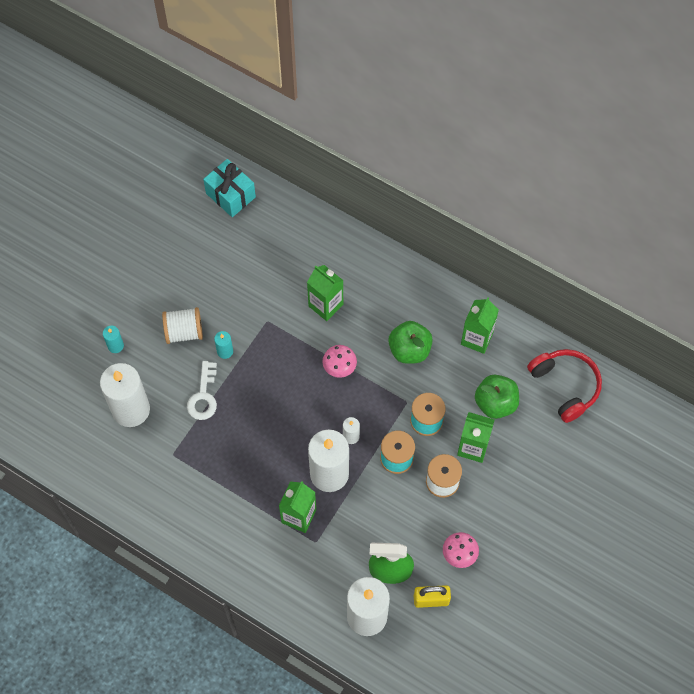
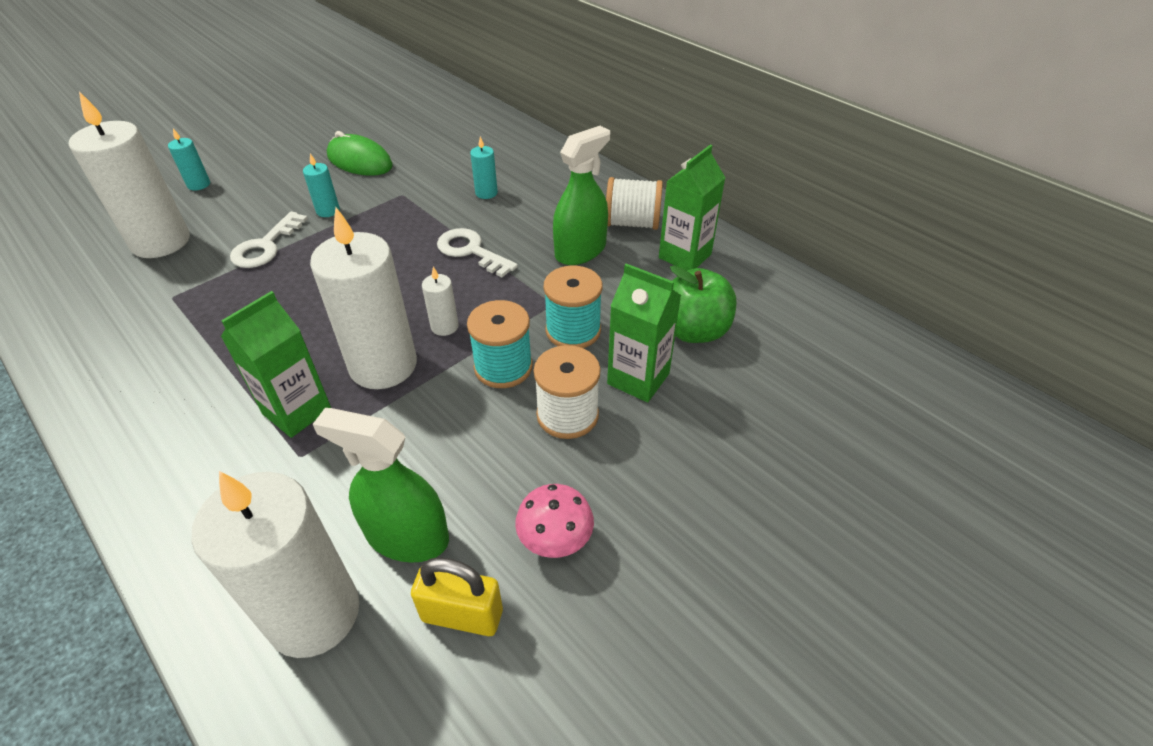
camera: 15 degrees right, 20 degrees down
white spool [162,307,203,344] -> white spool moved to [606,177,663,230]
turquoise gift [203,159,256,217] -> none
green carton [307,265,344,321] -> turquoise candle [470,137,498,199]
pink mushroom [322,345,357,378] -> white key [437,228,518,277]
green apple [388,321,433,364] -> green spray bottle [553,126,610,265]
red headphones [527,349,602,423] -> none
none -> green mouse [327,131,393,176]

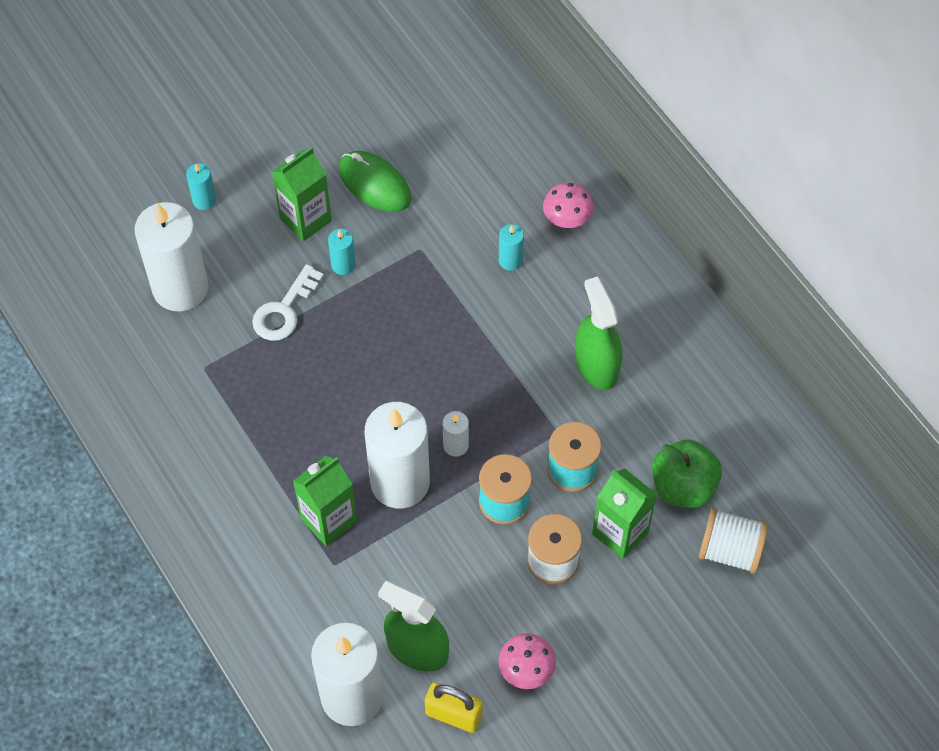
camera: 10 degrees right, 15 degrees up
white key [437,228,518,277] -> none
green spray bottle [553,126,610,265] -> green spray bottle turned 75 degrees counterclockwise [575,276,622,390]
white spool [606,177,663,230] -> white spool moved to [698,508,769,574]
green carton [659,145,725,271] -> green carton moved to [272,147,332,241]
none -> pink mushroom [543,182,593,228]

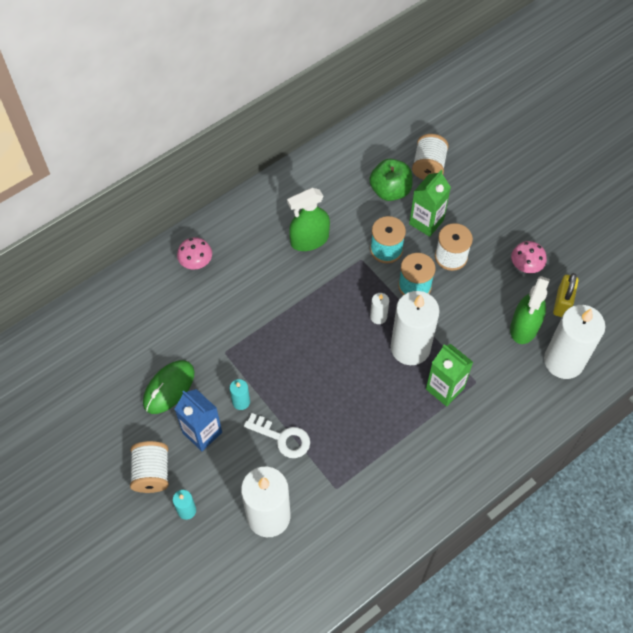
camera: 95 degrees left, 0 degrees up
green carton [272,147,332,241] -> blue carton [175,389,222,451]
turquoise candle [499,224,524,271] -> none
none -> white spool [130,441,169,493]

